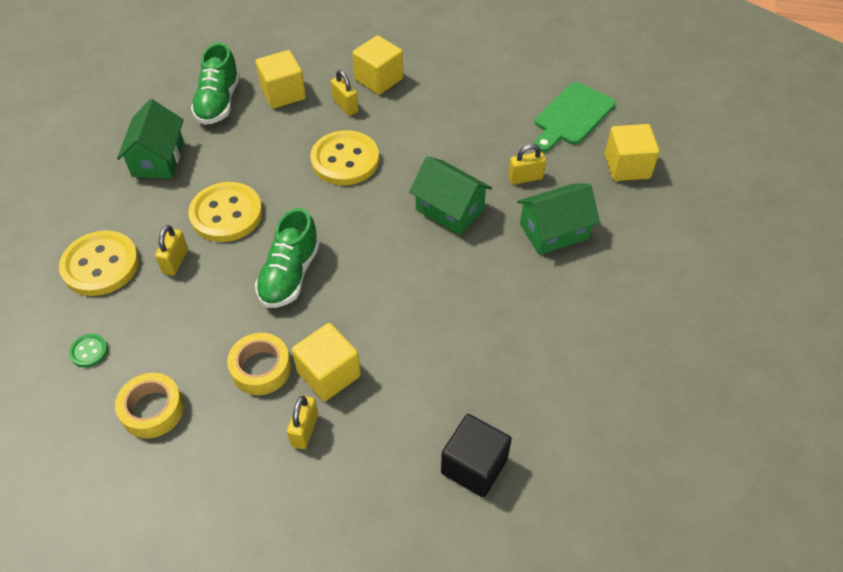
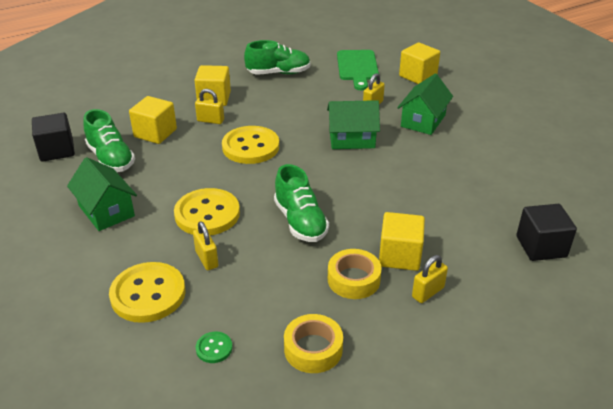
camera: 40 degrees left, 15 degrees down
yellow padlock [287,395,318,449] -> yellow padlock turned 75 degrees clockwise [412,255,448,303]
none -> black cube [32,113,75,162]
none -> green shoe [244,40,311,75]

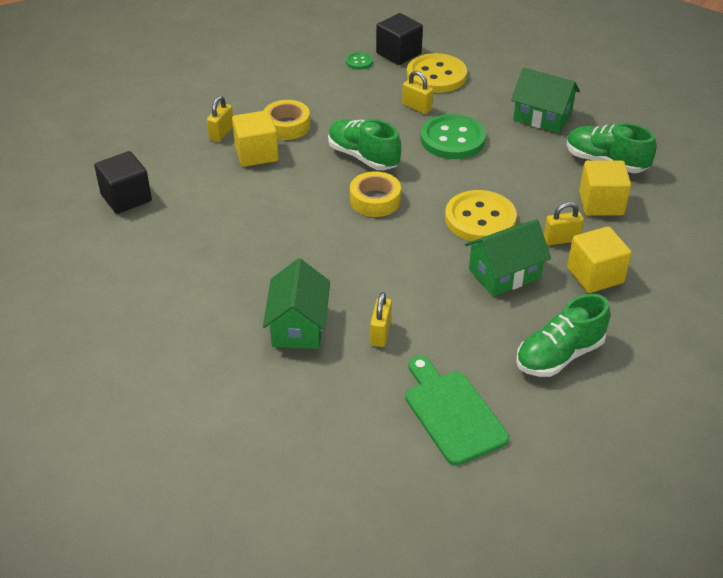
camera: 155 degrees right, 5 degrees up
black cube [32,113,75,162] -> black cube moved to [376,13,423,65]
yellow button [174,188,240,235] -> green button [421,114,486,159]
yellow tape [284,314,343,373] -> yellow tape moved to [350,171,401,217]
green house [327,100,380,149] -> green house moved to [465,219,551,296]
yellow cube [399,42,440,84] -> none

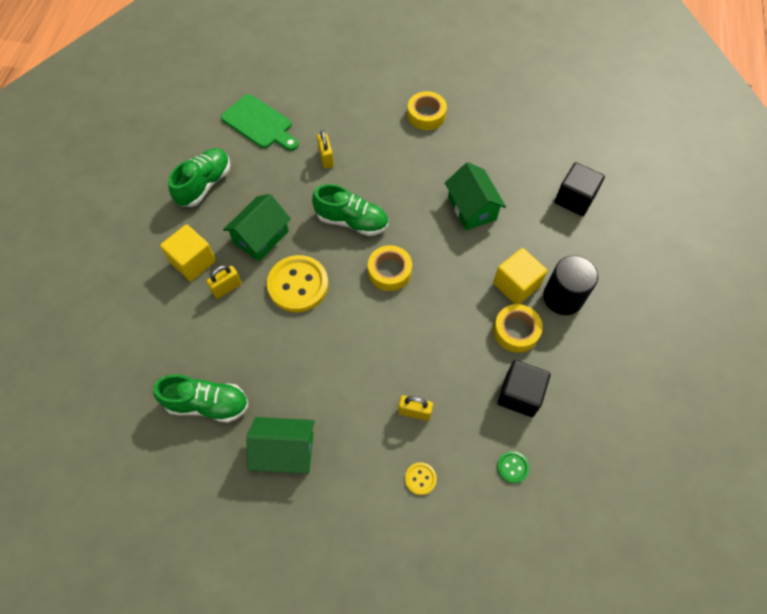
camera: 155 degrees right, 20 degrees up
yellow padlock [207,96,233,142] -> black cylinder [543,255,598,315]
green house [263,258,330,349] -> green house moved to [445,162,506,230]
green shoe [328,119,401,170] -> green shoe moved to [312,184,388,236]
black cube [376,13,423,65] -> black cube moved to [497,360,551,417]
yellow button [407,53,467,93] -> yellow button [405,462,437,495], size x0.45
green button [421,114,486,159] -> none
yellow cube [579,161,631,216] -> none
none -> yellow tape [407,91,447,130]

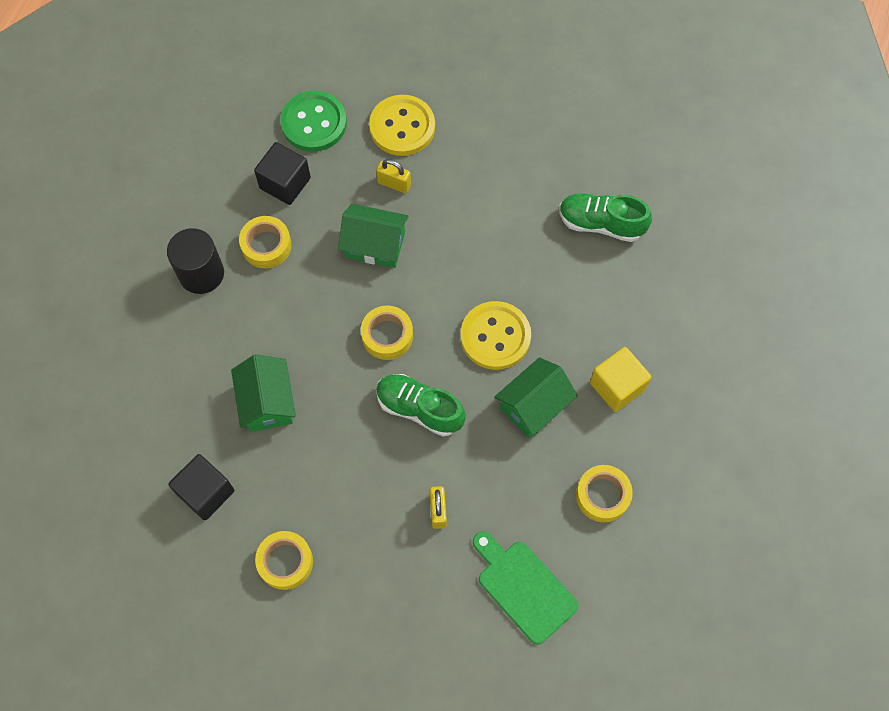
camera: 170 degrees left, 5 degrees up
green shoe [168,148,230,207] -> yellow tape [576,465,633,522]
yellow padlock [206,265,242,299] -> none
green house [246,417,315,474] -> green house moved to [338,204,409,268]
yellow button [405,462,437,495] -> yellow button [369,95,435,156], size x2.20
yellow cube [493,248,547,304] -> none
green button [497,451,529,483] -> green button [281,91,347,152], size x2.20
black cube [554,162,605,216] -> black cube moved to [168,454,234,520]

